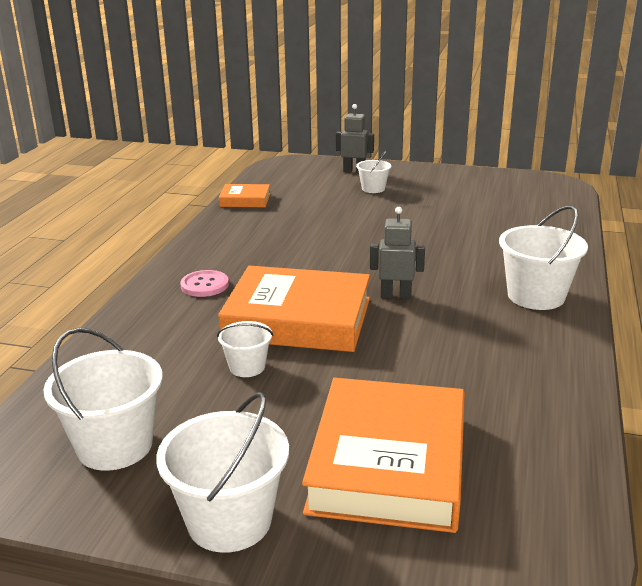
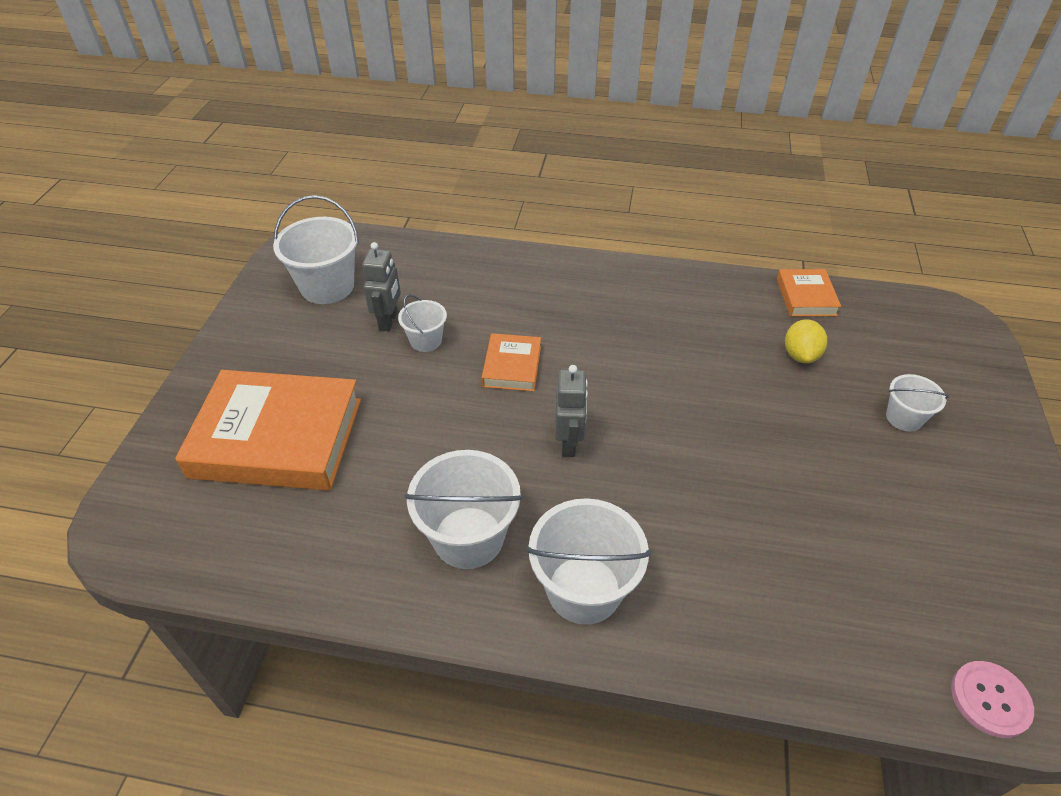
camera: 85 degrees right, 20 degrees up
white bucket [156,392,289,553] -> white bucket moved to [405,450,523,569]
pink button [180,270,229,297] -> pink button moved to [951,661,1034,738]
orange book [218,266,370,352] -> orange book [481,333,541,392], size x0.48
grey robot [336,104,374,173] -> grey robot moved to [362,242,401,331]
none -> yellow lemon [785,319,827,363]

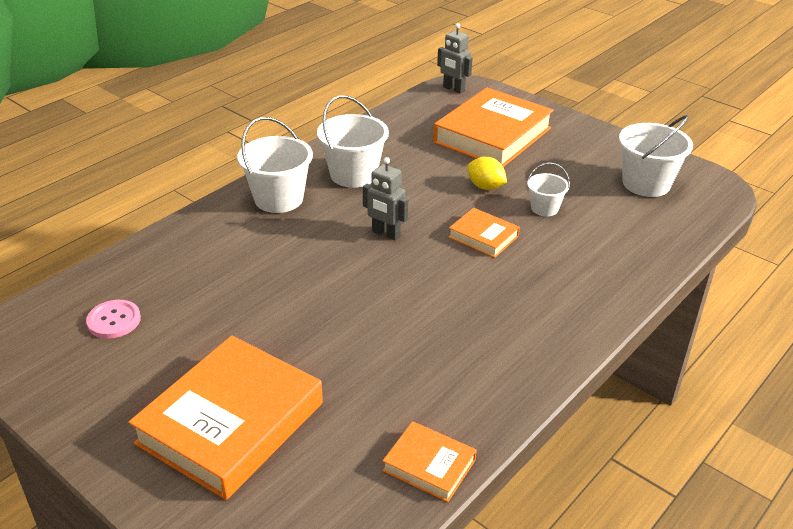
camera: 120 degrees right, 10 degrees down
grey robot [362,242,401,331] -> grey robot moved to [437,23,473,93]
yellow lemon [785,319,827,363] -> yellow lemon moved to [468,157,507,190]
white bucket [886,374,949,432] -> orange book [128,335,323,500]
pink button [951,661,1034,738] -> pink button moved to [86,300,141,338]

